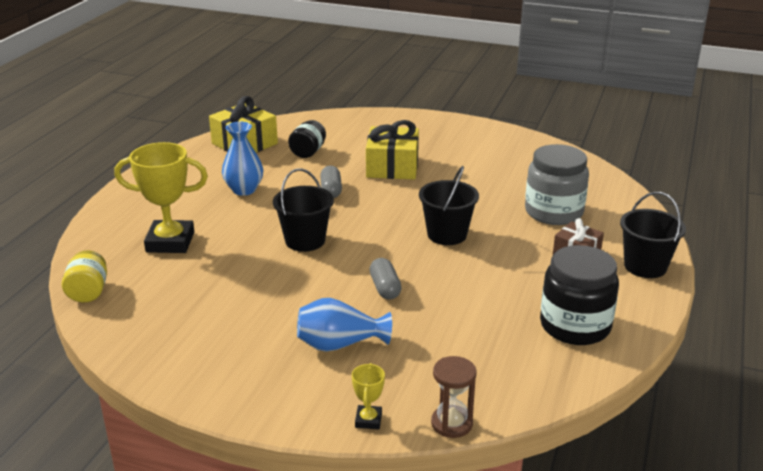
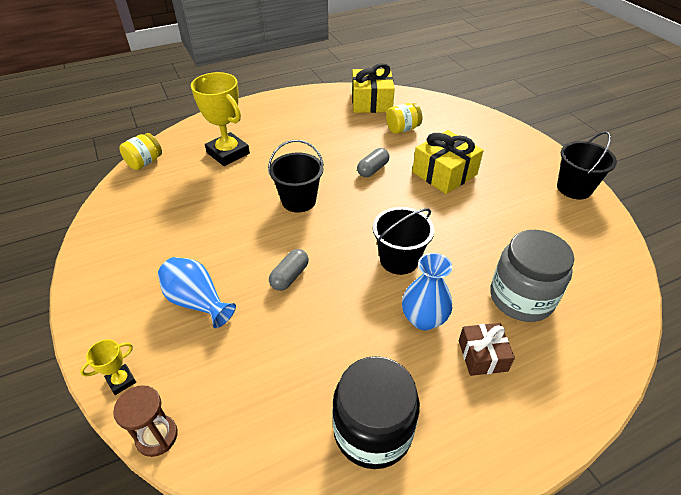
camera: 45 degrees right, 15 degrees up
blue vase [222,122,263,196] -> blue vase moved to [402,253,452,330]
black jar [288,120,326,158] -> yellow jar [386,103,423,134]
black bucket [620,192,686,278] -> black bucket moved to [557,132,617,199]

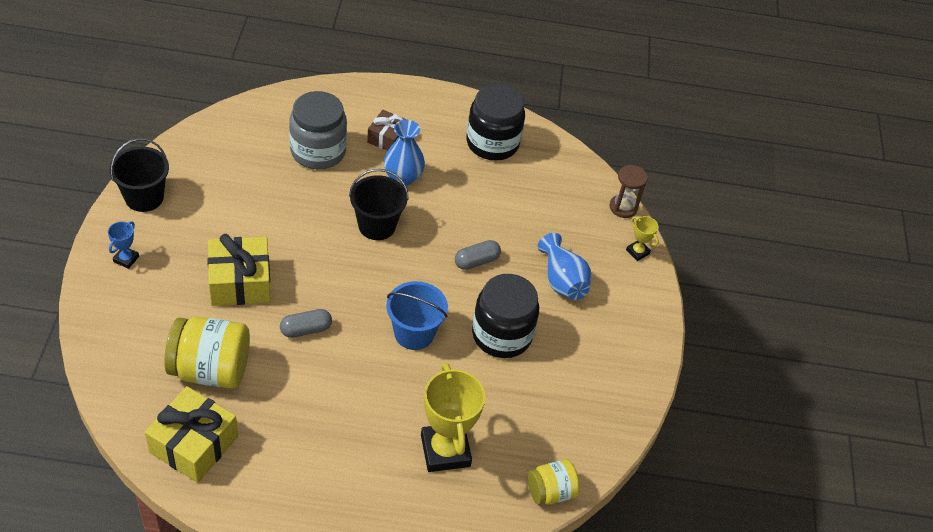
camera: 155 degrees left, 5 degrees up
yellow trophy [80,339,136,395] -> yellow trophy turned 60 degrees clockwise [626,216,659,261]
black bucket [268,140,324,212] -> blue bucket [386,281,448,350]
yellow jar [386,103,423,134] -> yellow jar [164,316,250,389], size x1.73
none -> blue trophy [108,221,139,269]
none -> black jar [472,274,539,358]

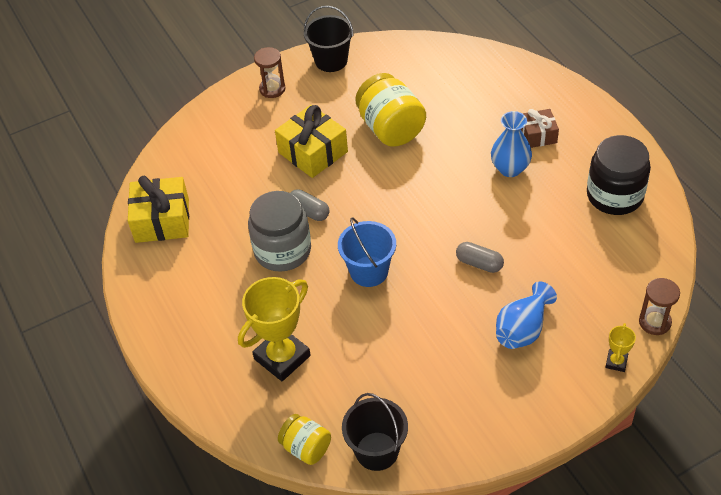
camera: 65 degrees right, 0 degrees up
blue trophy [108,221,139,269] -> brown hourglass [254,47,285,98]
yellow jar [164,316,250,389] -> yellow jar moved to [355,73,426,147]
grey jar [289,91,347,169] -> grey jar moved to [248,191,311,272]
black bucket [349,169,409,240] -> black bucket moved to [342,393,408,471]
black jar [472,274,539,358] -> none

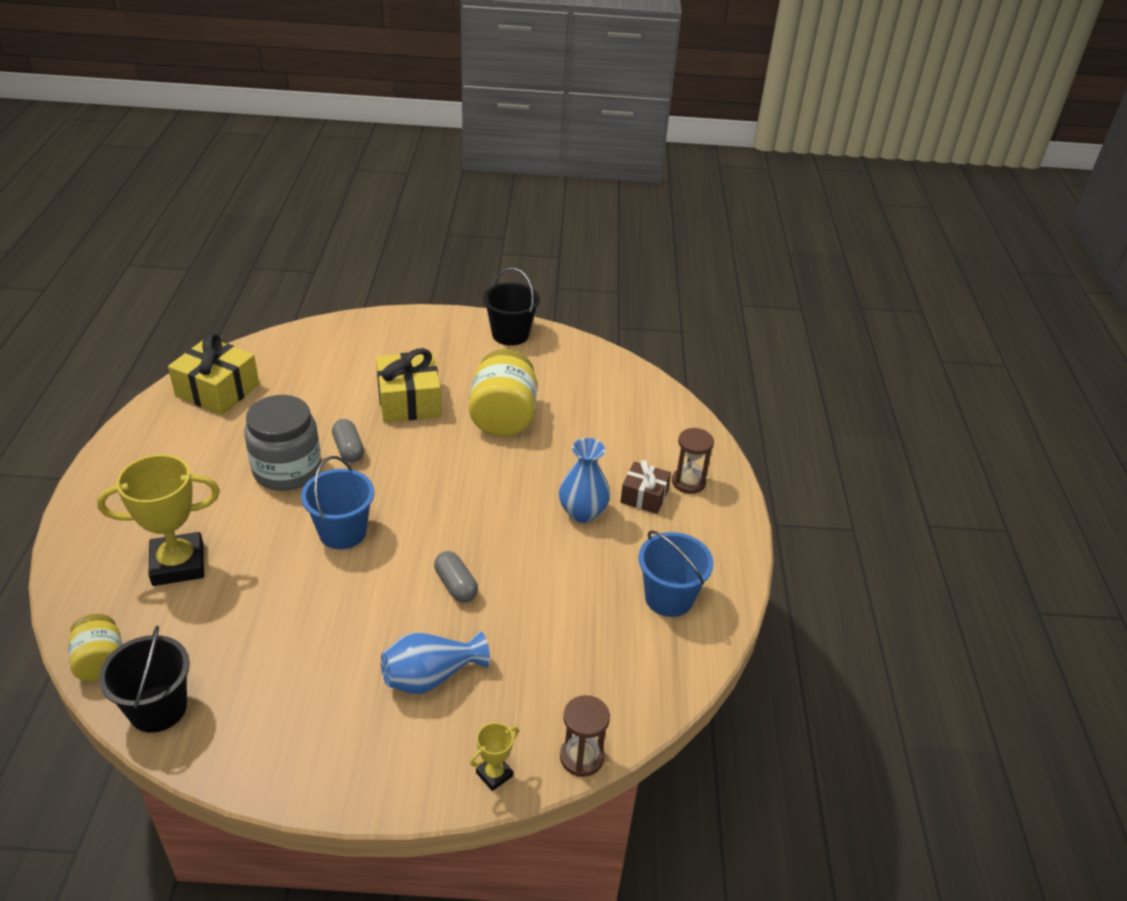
camera: 25 degrees right, 10 degrees down
brown hourglass [254,47,285,98] -> brown hourglass moved to [672,428,714,494]
black jar [587,135,651,215] -> blue bucket [638,530,714,617]

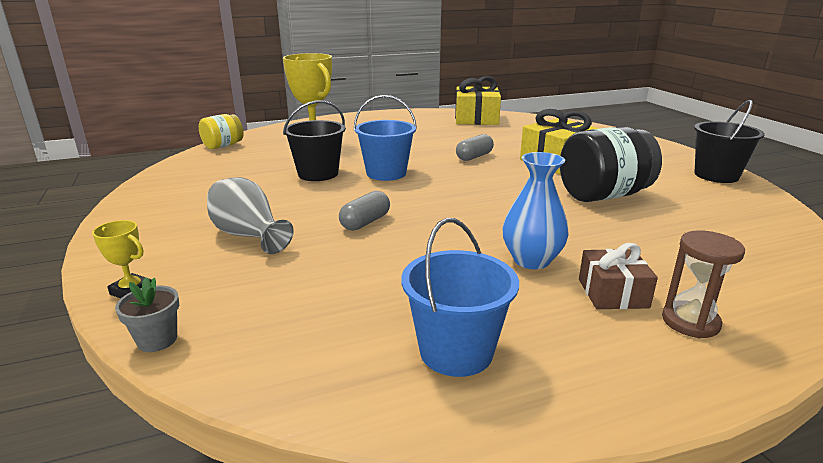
camera: 70 degrees right, 15 degrees down
black bucket [99,626,190,733] -> black bucket moved to [283,100,346,181]
grey jar [244,395,321,491] -> none
blue vase [381,631,490,694] -> grey vase [207,177,294,254]
yellow jar [469,349,537,436] -> black jar [560,127,662,202]
brown hourglass [560,695,610,777] -> grey flower pot [115,277,179,352]

